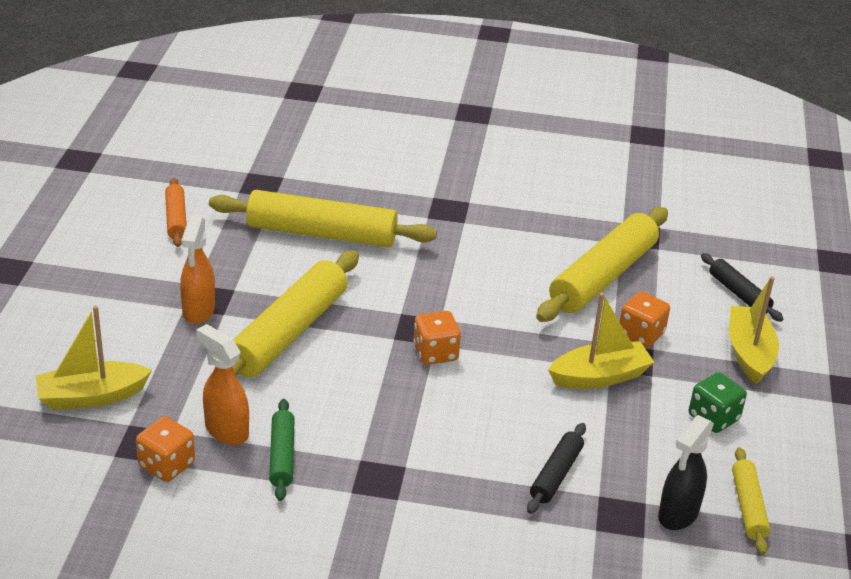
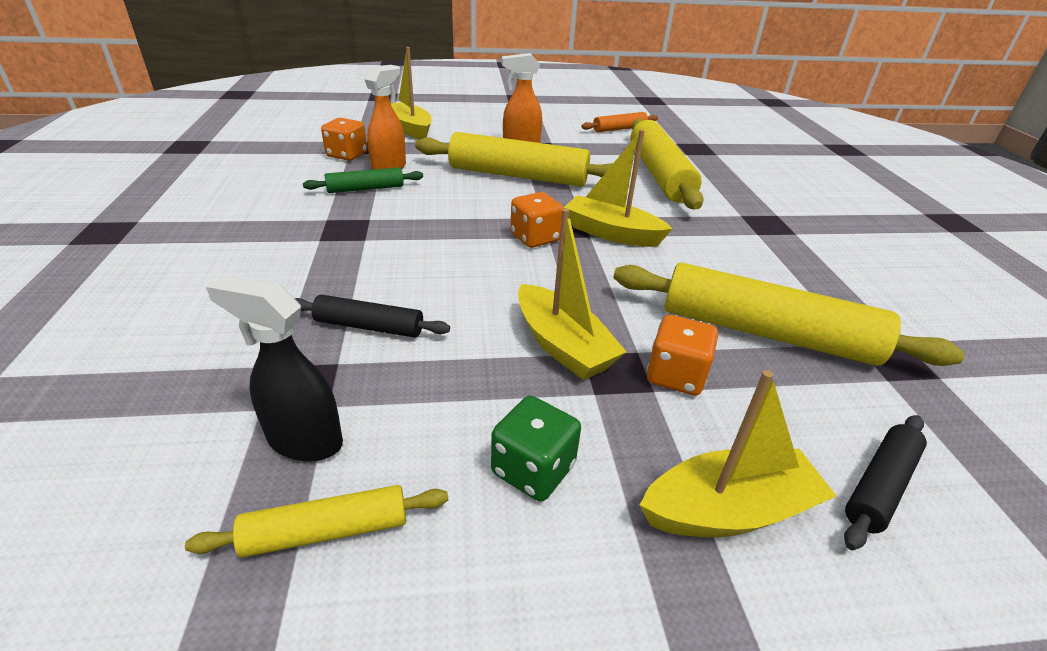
camera: 75 degrees right, 0 degrees up
none -> yellow boat [564,129,672,247]

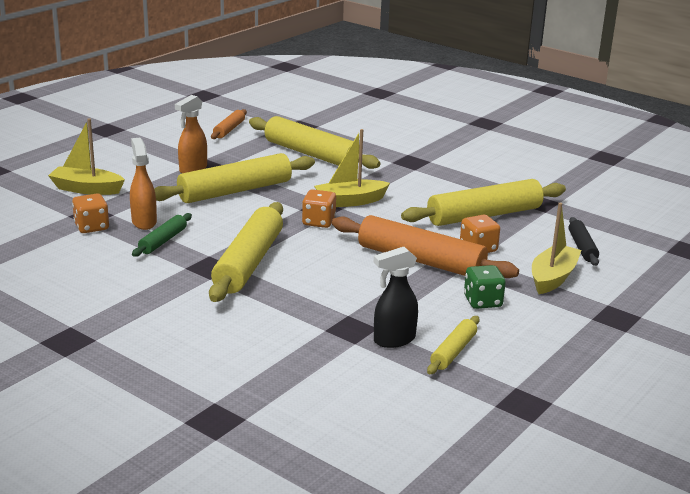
camera: 45 degrees left, 10 degrees down
black rolling pin [294,295,450,338] -> none
yellow boat [518,208,627,380] -> orange rolling pin [332,215,519,278]
none -> yellow rolling pin [209,202,283,302]

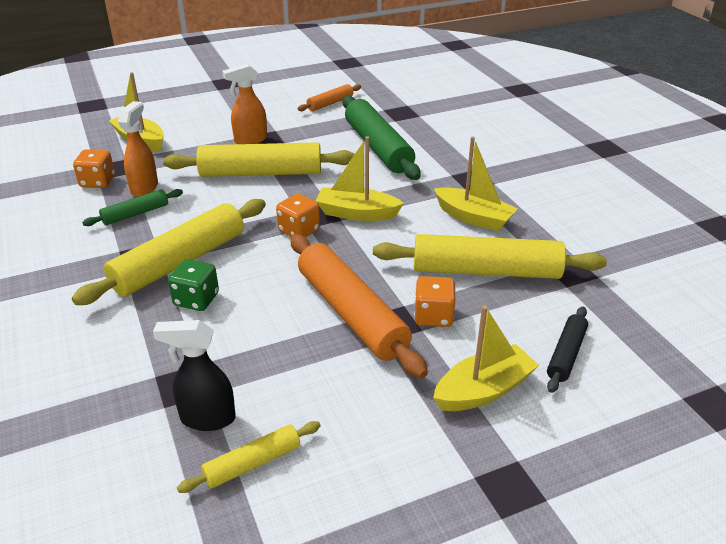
camera: 30 degrees right, 10 degrees up
yellow rolling pin [249,116,381,169] -> green rolling pin [343,96,421,180]
green dice [464,265,506,309] -> green dice moved to [168,259,219,311]
none -> yellow boat [434,137,518,231]

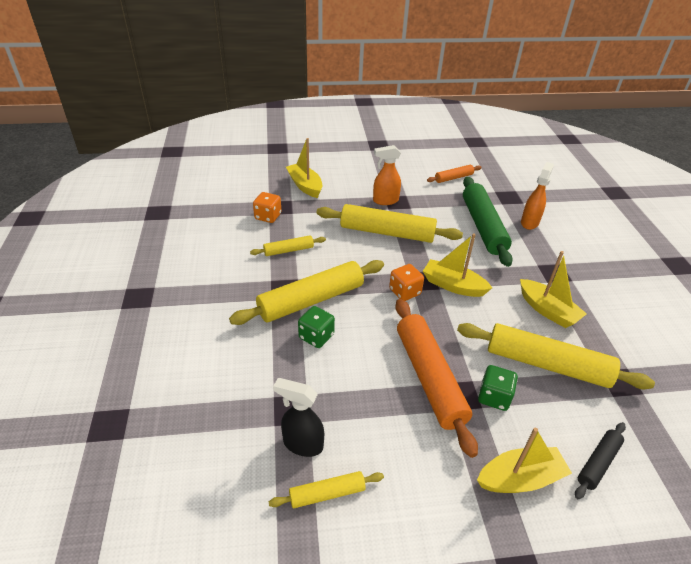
camera: 15 degrees right, 5 degrees up
green rolling pin [82,189,183,226] -> yellow rolling pin [250,235,326,256]
orange spray bottle [118,101,158,197] -> orange spray bottle moved to [521,162,554,230]
orange dice [414,276,456,327] -> green dice [478,365,518,411]

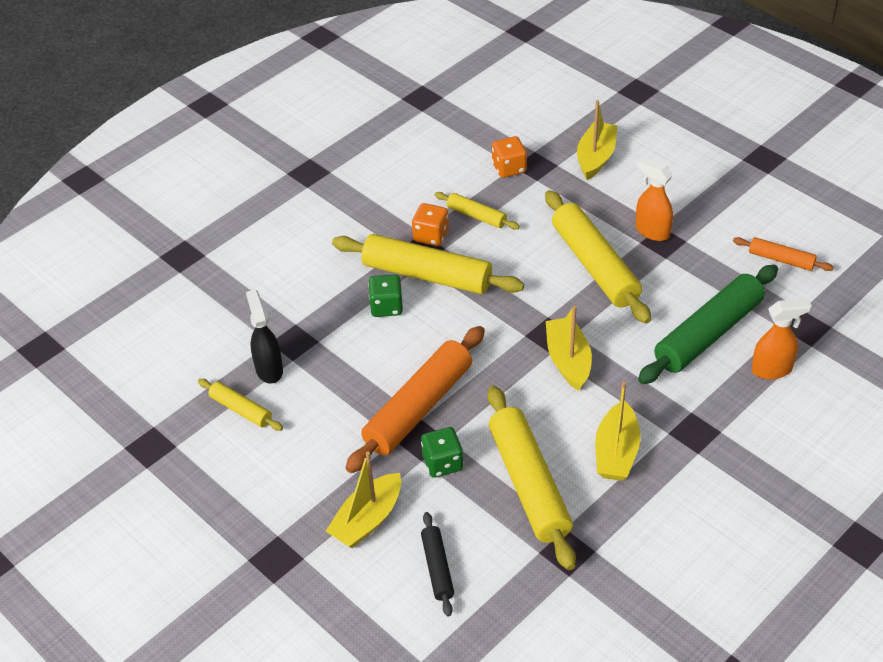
camera: 55 degrees right, 5 degrees up
orange dice [389,264,424,301] -> orange dice moved to [412,203,449,246]
yellow boat [477,428,572,493] -> yellow boat turned 90 degrees clockwise [326,451,401,548]
black rolling pin [575,422,626,499] -> black rolling pin turned 75 degrees clockwise [421,512,454,616]

